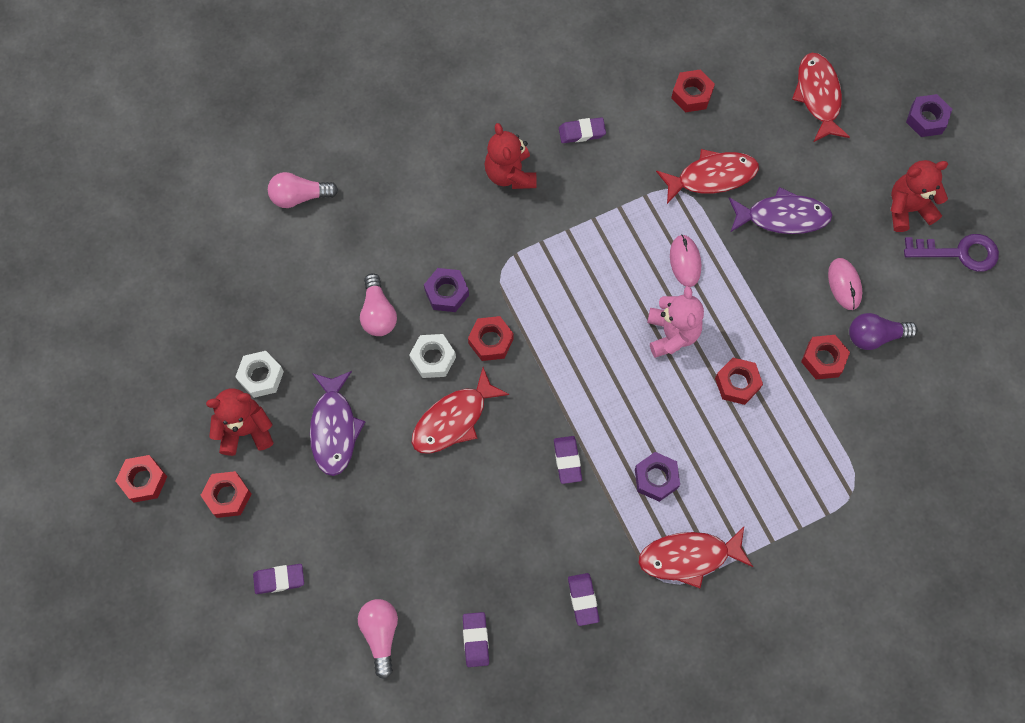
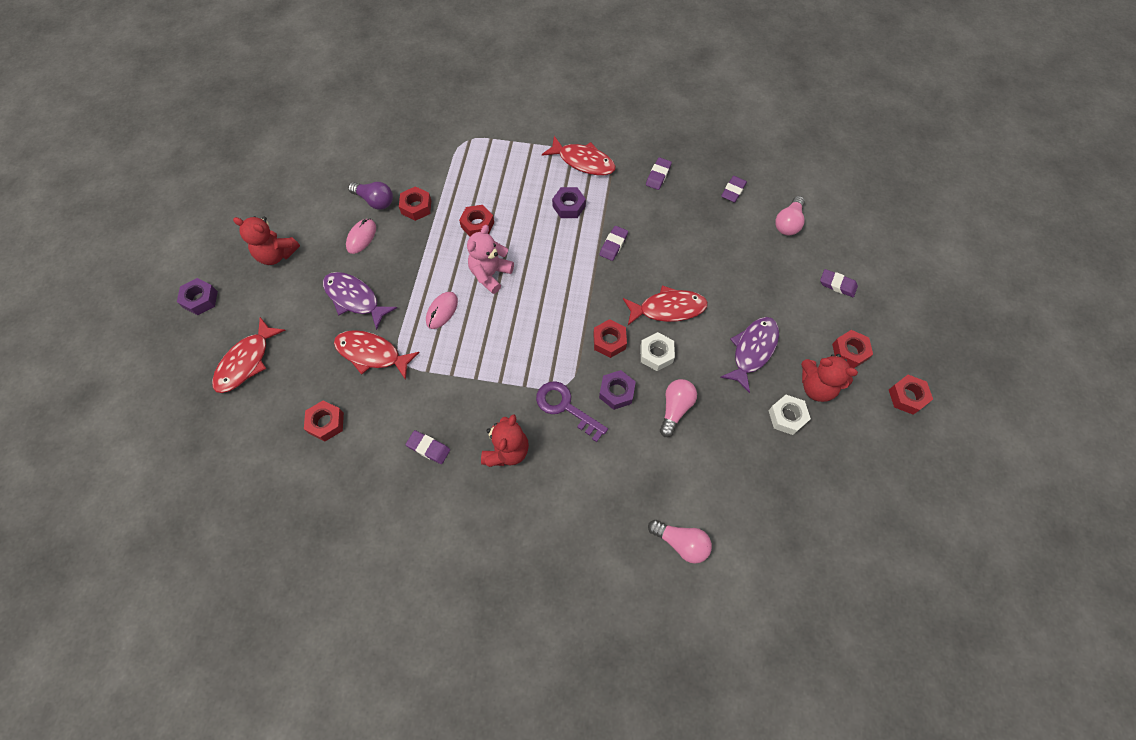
camera: 145 degrees left, 5 degrees down
purple key [904,234,999,271] -> purple key moved to [536,381,608,442]

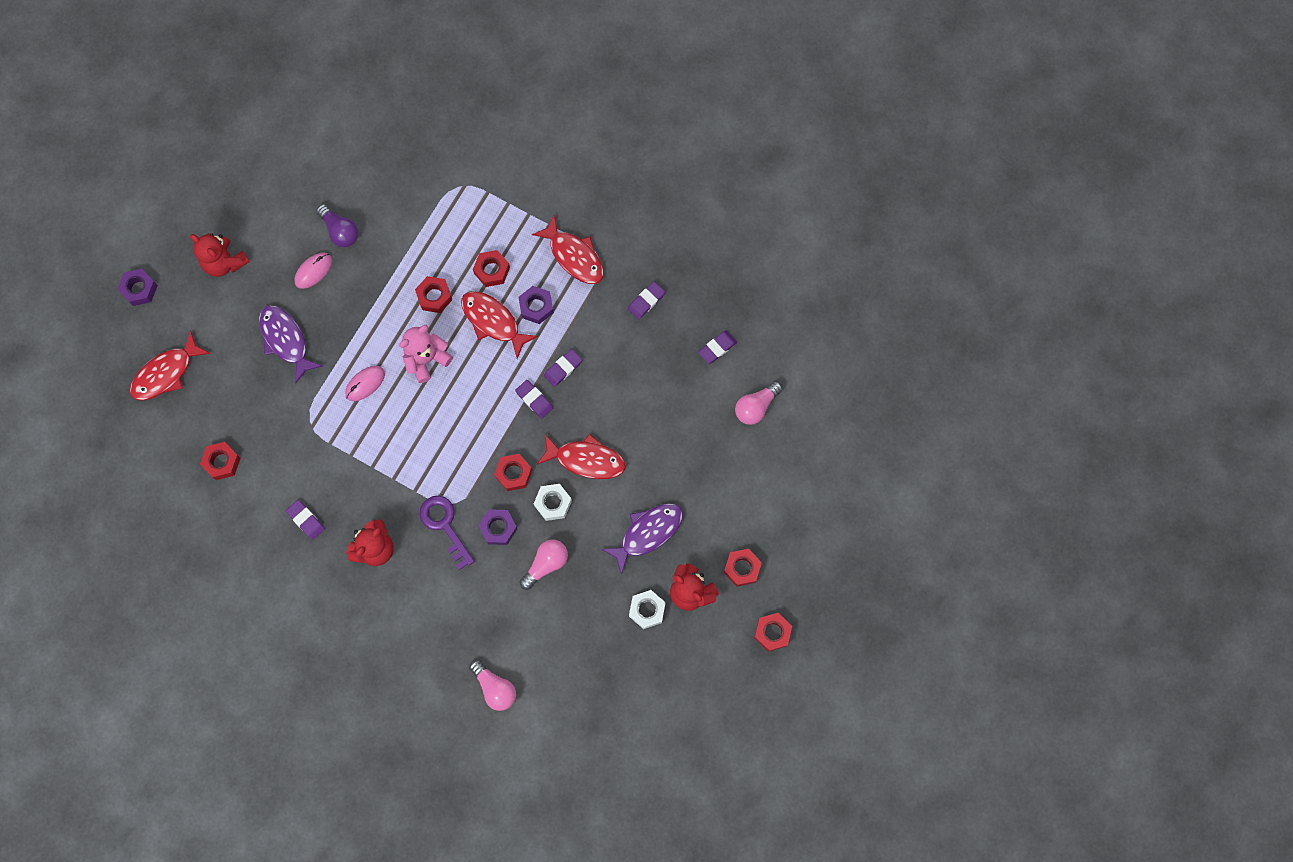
camera: 20 degrees right, 10 degrees up
red fish [334,330,420,380] -> red fish moved to [461,291,538,359]
red nut [399,186,431,221] -> red nut moved to [473,250,510,287]
purple eraser [820,269,858,297] -> purple eraser moved to [515,380,553,419]

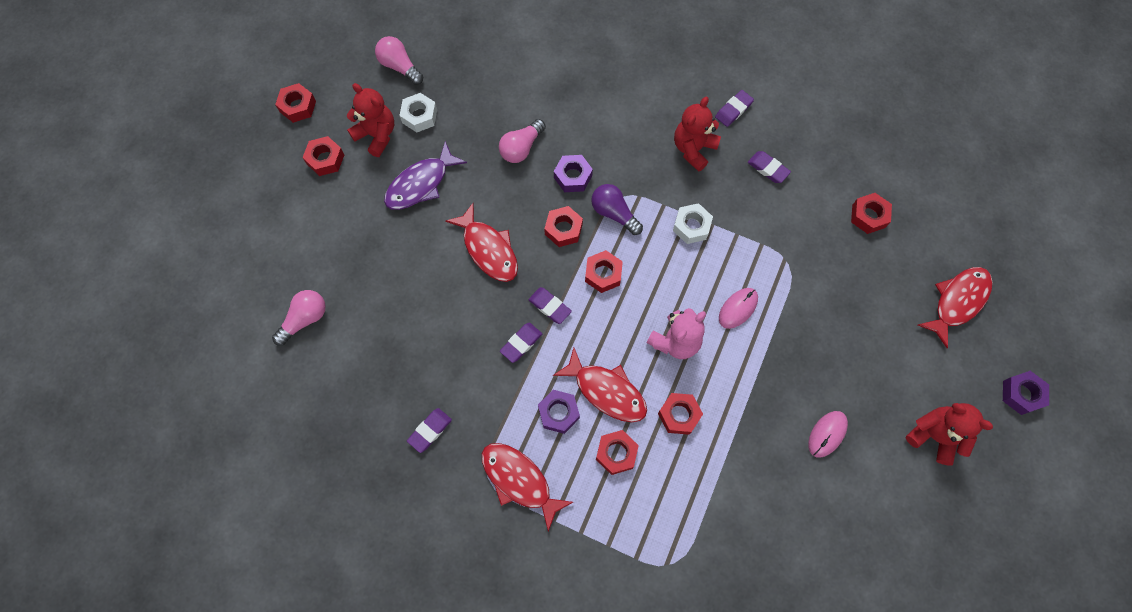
camera: 175 degrees right, 5 degrees down
purple fish [259,305,323,383] -> none
purple light bulb [316,204,359,247] -> purple light bulb moved to [591,184,643,235]
purple key [419,496,475,570] -> none
pink light bulb [469,660,516,711] -> pink light bulb moved to [375,36,423,85]
white nut [534,484,572,521] -> white nut moved to [673,203,713,244]
red fish [537,434,626,479] -> red fish turned 135 degrees counterclockwise [445,203,518,282]
purple eraser [698,331,737,364] -> purple eraser moved to [715,90,754,127]
none -> red nut [585,250,623,293]

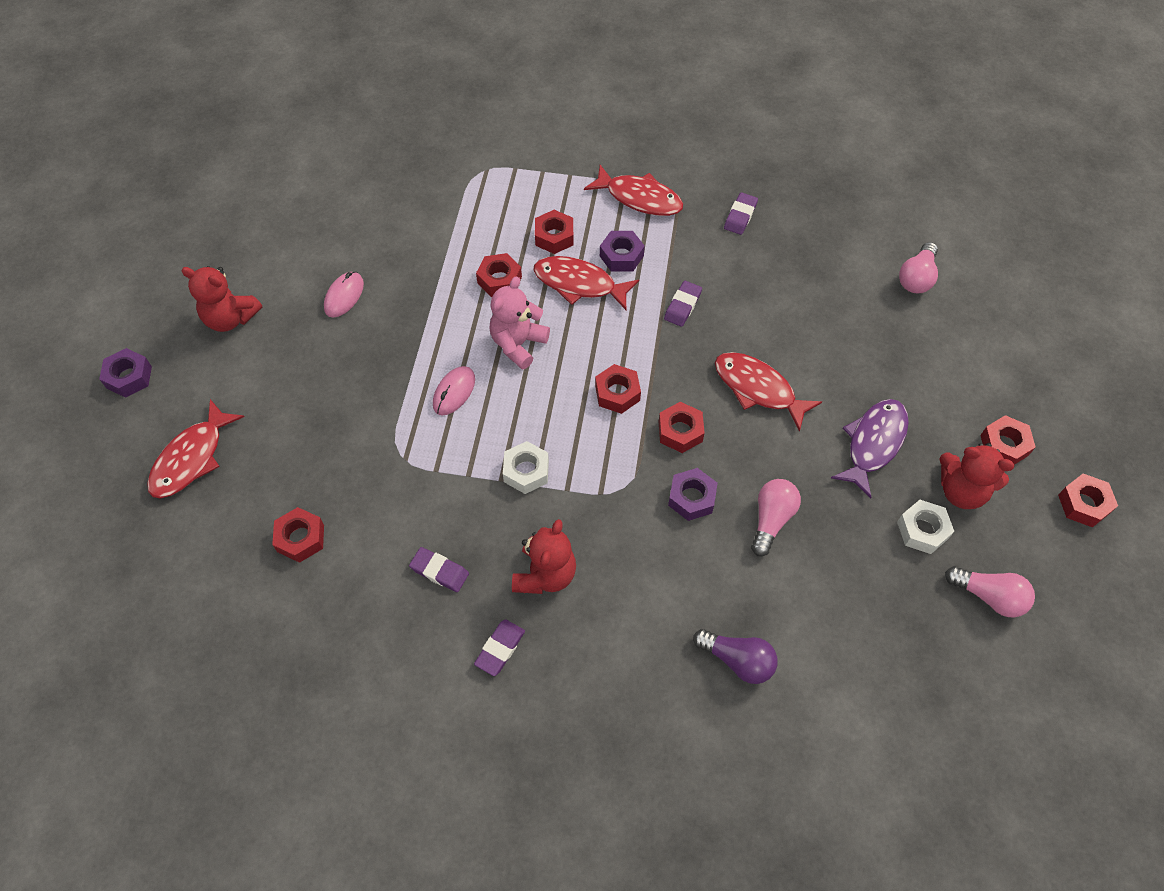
camera: 165 degrees right, 10 degrees down
purple eraser [529,287,572,324] -> none
purple light bulb [591,184,643,235] -> purple light bulb moved to [693,629,778,684]

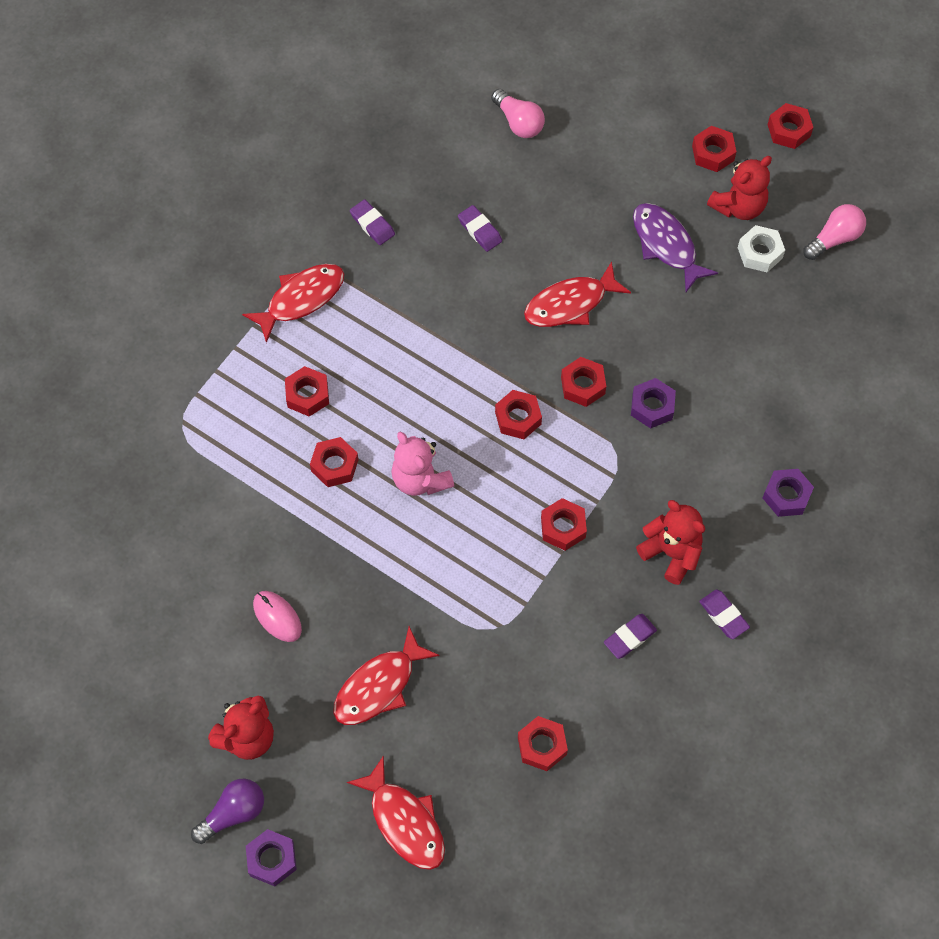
camera: 65 degrees left, 5 degrees up
pink mouse [433,366,475,415] -> none
white nut [503,441,549,494] -> red nut [541,498,587,551]
red fish [533,256,639,310] -> red fish moved to [333,626,440,725]
purple nut [600,231,645,271] -> purple nut moved to [763,469,814,517]
purple eraser [664,281,702,327] -> purple eraser moved to [458,205,502,252]
purple light bulb [693,629,778,684] -> purple light bulb moved to [191,779,264,844]
pink light bulb [751,479,801,556] -> none

